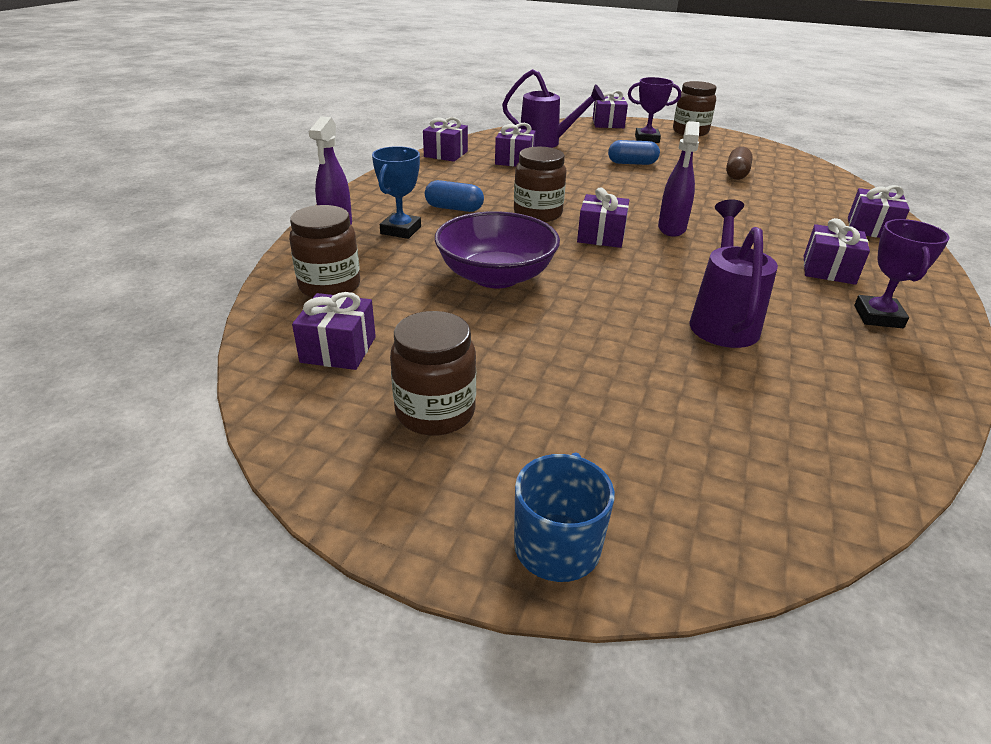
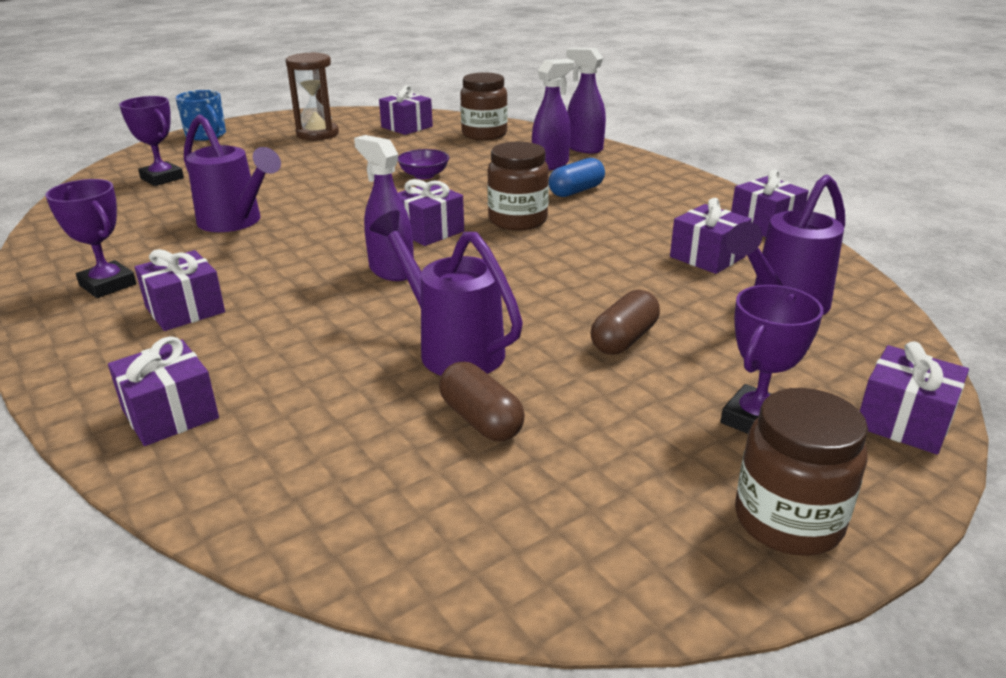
camera: 125 degrees right, 5 degrees down
blue trophy [372,146,421,239] -> purple spray bottle [532,59,574,170]
brown jar [390,311,476,436] -> brown hourglass [286,52,339,141]
purple bowl [435,211,560,288] -> purple bowl [397,149,449,179], size x0.49
blue capsule [608,140,660,165] -> brown capsule [591,290,660,355]
none -> purple trophy [119,96,184,186]
none -> purple watering can [370,210,523,375]

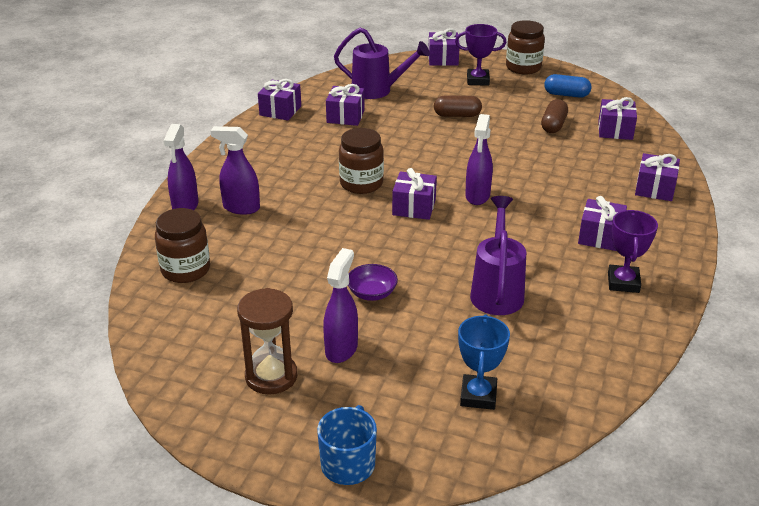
camera: 125 degrees left, 5 degrees up
purple trophy [119,96,184,186] -> blue trophy [458,315,510,410]
purple watering can [370,210,523,375] -> none
purple gift [379,85,433,135] -> purple gift moved to [598,97,637,140]
purple bowl [397,149,449,179] -> purple bowl moved to [348,264,398,301]
blue capsule [549,158,605,197] -> blue capsule moved to [544,74,591,98]
none -> purple spray bottle [323,248,358,363]

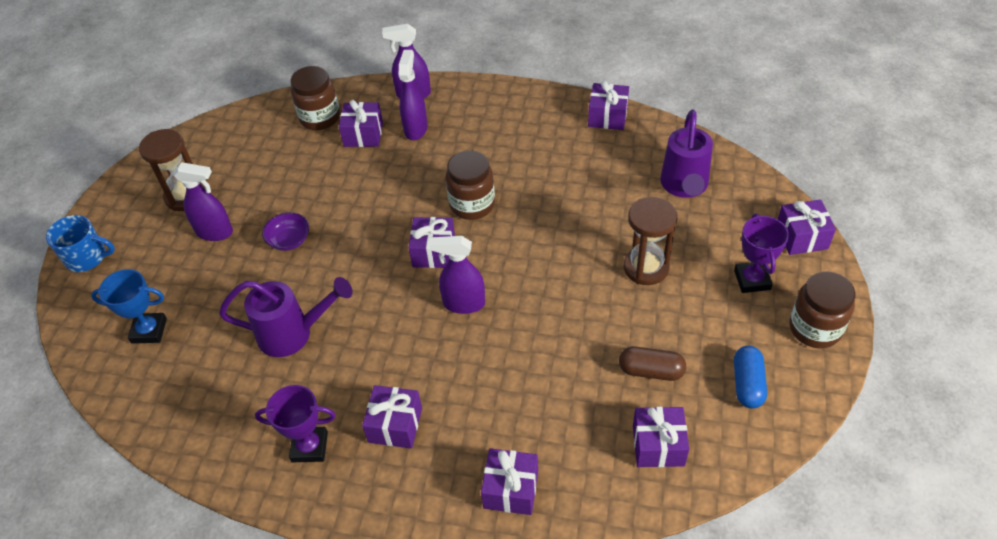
camera: 85 degrees right, 15 degrees up
purple gift [326,84,365,126] -> purple gift moved to [339,100,383,147]
brown capsule [434,95,482,117] -> brown hourglass [624,197,678,285]

